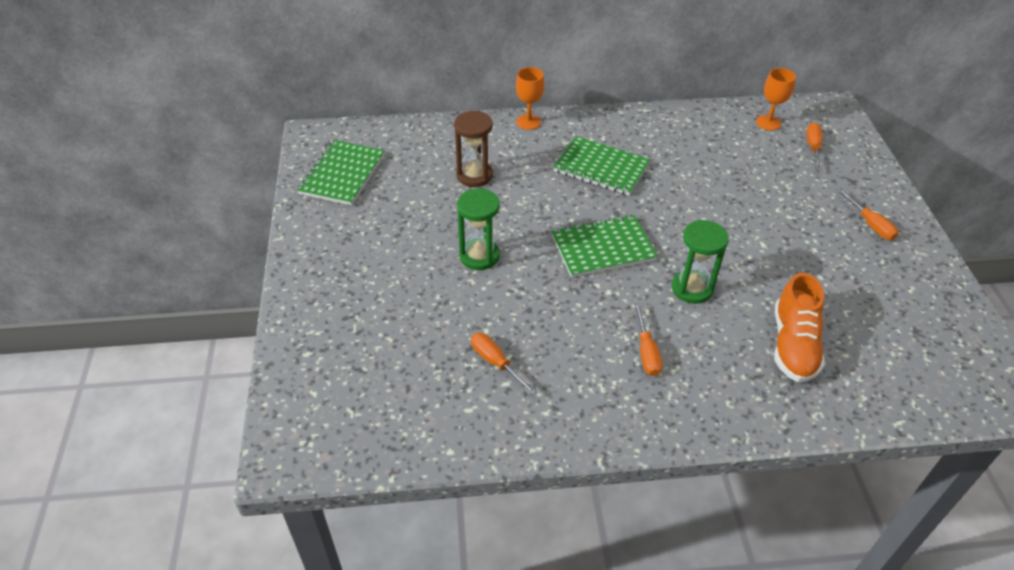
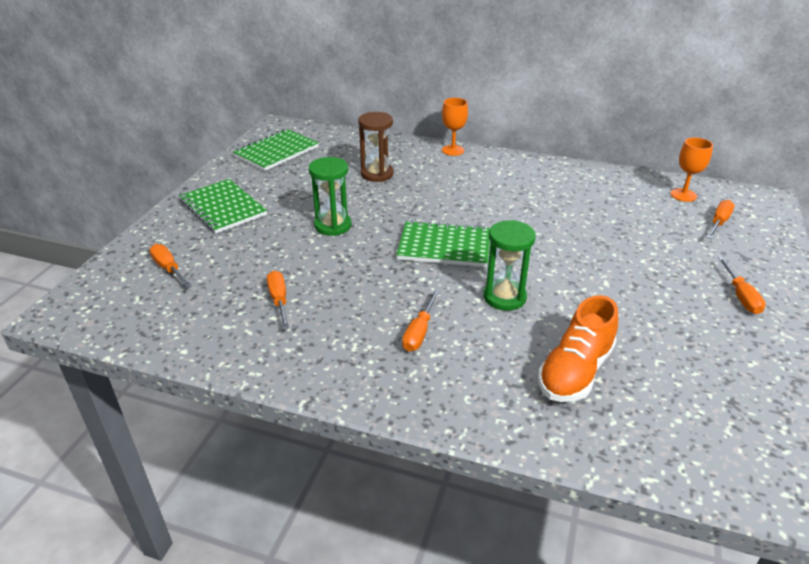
camera: 25 degrees right, 10 degrees down
green notebook [553,136,650,196] -> green notebook moved to [179,179,267,234]
none -> orange screwdriver [149,244,192,288]

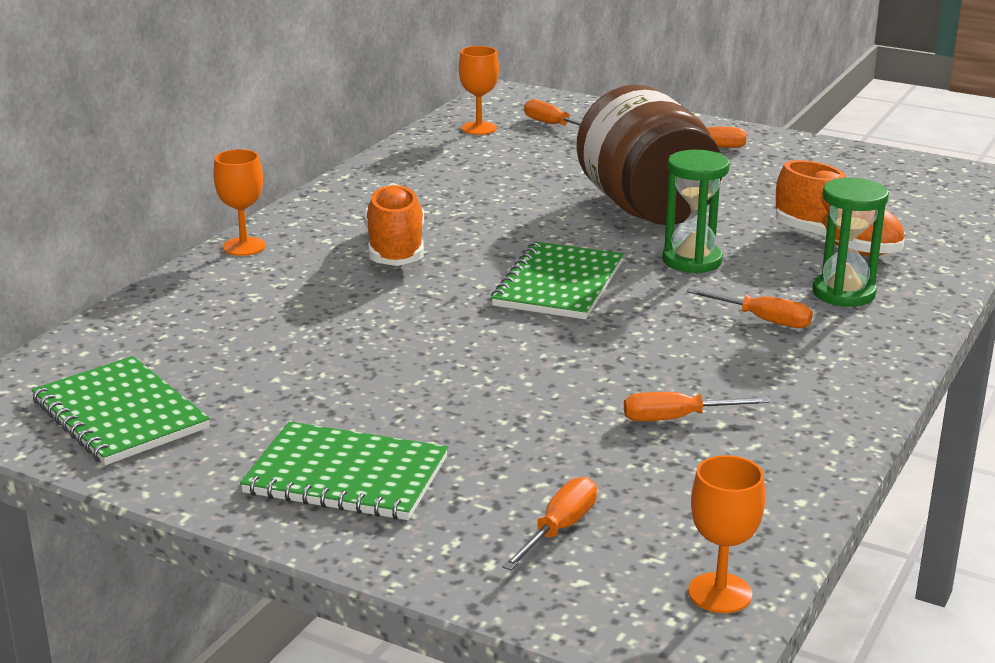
camera: 80 degrees left, 10 degrees down
orange screwdriver [149,244,192,288] -> orange screwdriver turned 150 degrees clockwise [502,477,597,571]
green notebook [179,179,267,234] -> green notebook turned 45 degrees clockwise [240,422,448,520]
green hourglass [309,157,351,236] -> green hourglass moved to [812,178,889,307]
brown hourglass [358,112,393,182] -> none
none -> orange shoe [364,183,424,266]
none -> brown jar [576,85,722,225]
none -> orange goblet [688,455,765,613]

